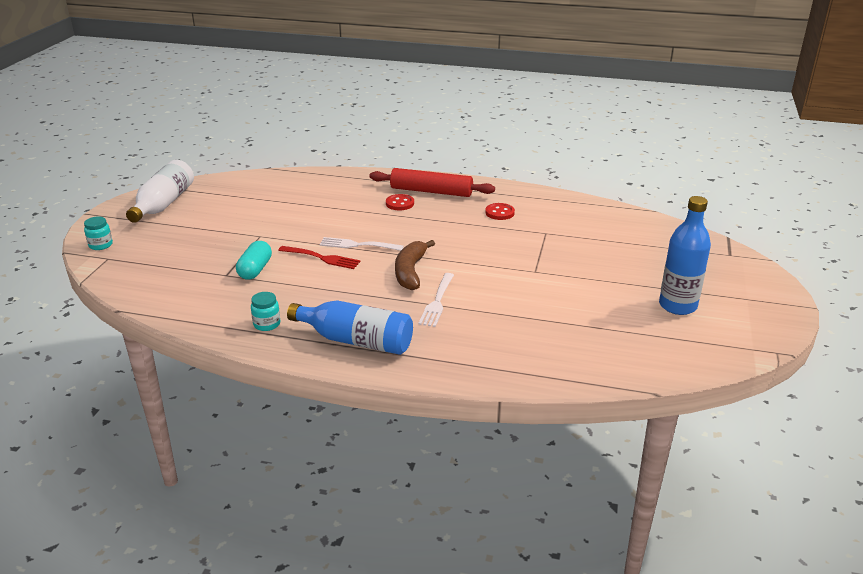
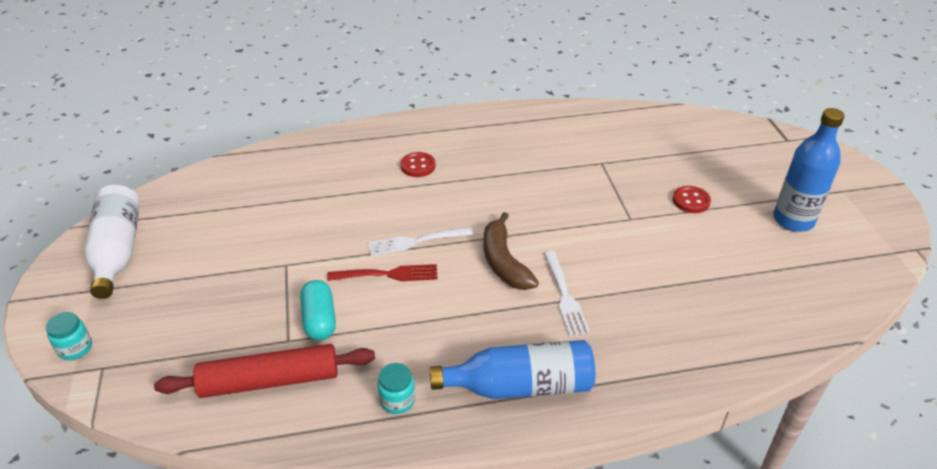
camera: 25 degrees left, 10 degrees up
red rolling pin [370,168,495,197] -> red rolling pin moved to [154,344,375,398]
red button [485,203,515,220] -> red button moved to [673,186,711,213]

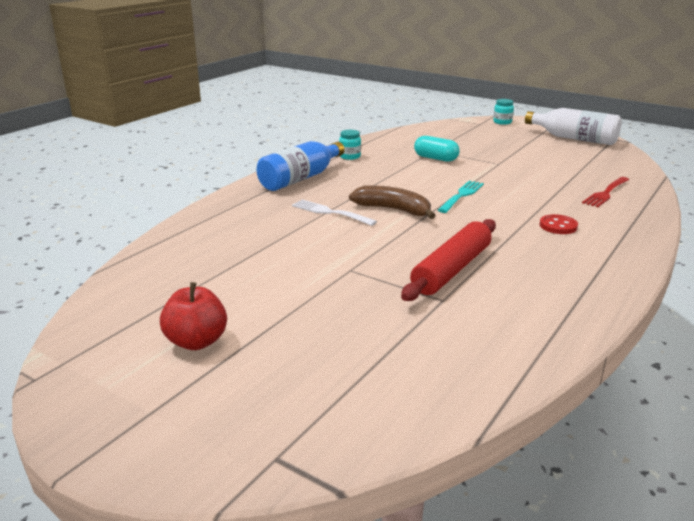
camera: 135 degrees right, 15 degrees down
red rolling pin [154,344,375,398] -> red rolling pin moved to [401,219,496,301]
red fork [327,264,438,281] -> red fork moved to [582,177,629,207]
white fork [368,227,473,256] -> turquoise fork [438,181,484,213]
red button [673,186,711,213] -> none
blue bottle [773,108,845,232] -> red apple [160,282,227,350]

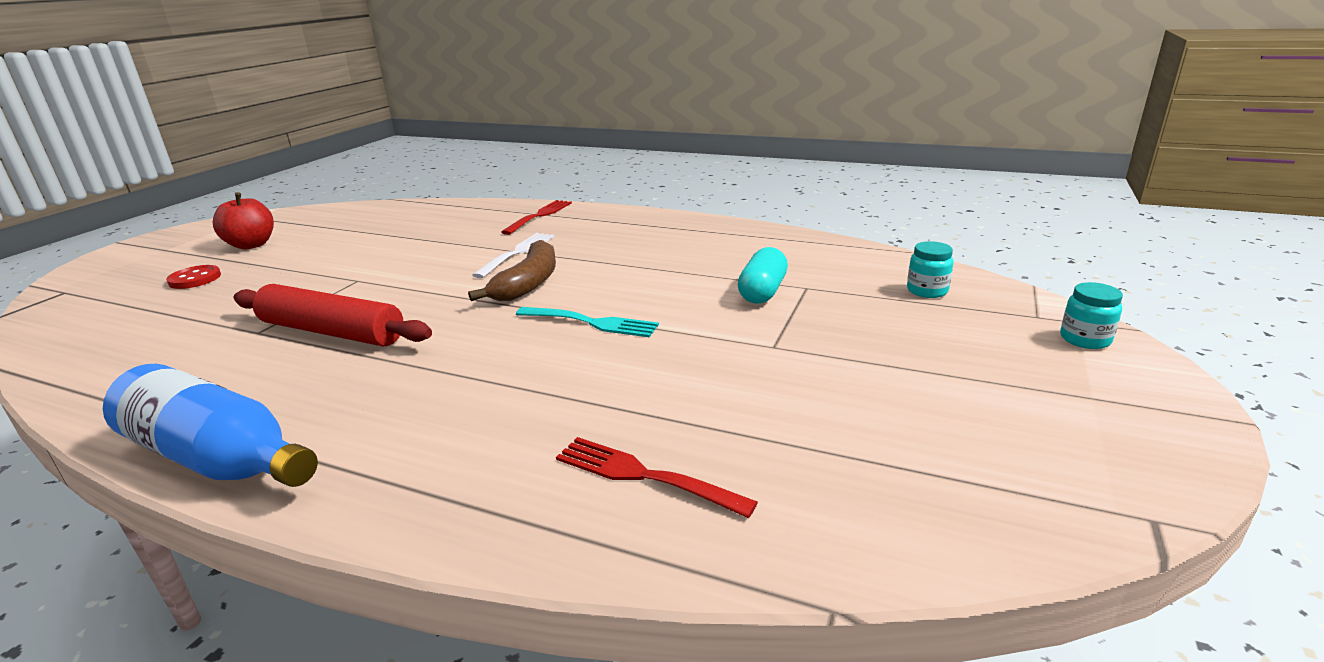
camera: 80 degrees right, 0 degrees up
blue bottle [257,141,345,191] -> blue bottle moved to [103,364,318,487]
turquoise jar [339,130,361,160] -> turquoise jar moved to [907,241,954,298]
white bottle [525,108,622,145] -> none
red button [539,214,578,234] -> red button moved to [166,265,221,289]
none -> red fork [501,200,572,235]

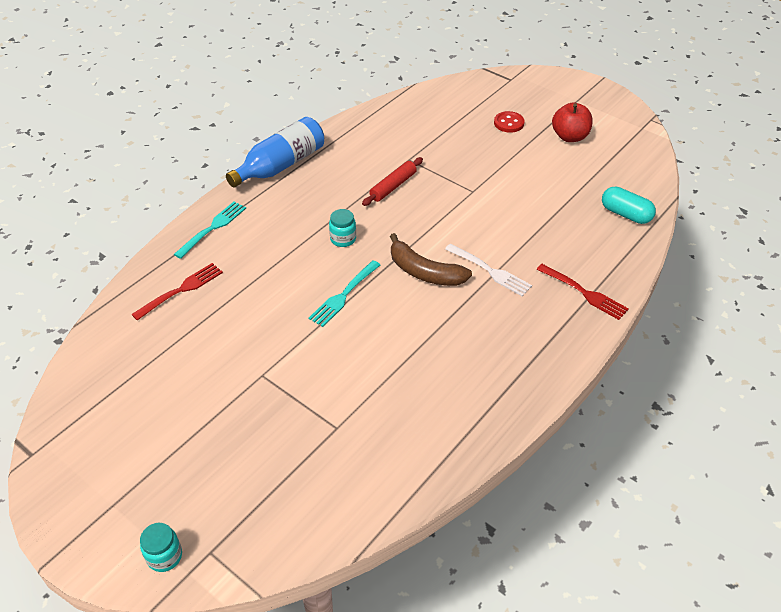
camera: 105 degrees right, 20 degrees up
red rolling pin [234,284,432,347] -> red rolling pin [362,157,423,206], size x0.61
turquoise capsule [738,247,788,304] -> turquoise capsule moved to [602,187,656,224]
turquoise jar [907,241,954,298] -> turquoise jar moved to [329,209,356,247]
none -> turquoise fork [174,202,246,259]

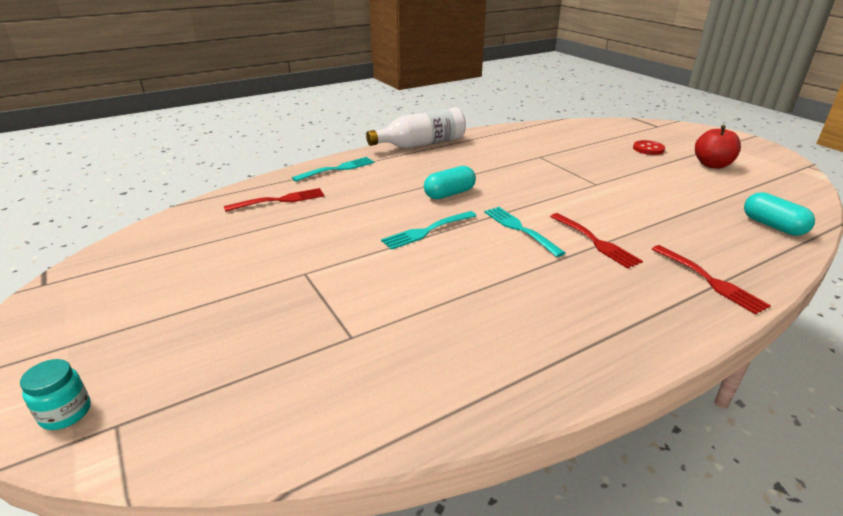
camera: 20 degrees right, 15 degrees down
blue bottle [226,117,324,187] -> white bottle [366,107,466,148]
turquoise jar [329,209,356,247] -> turquoise capsule [424,166,476,199]
red rolling pin [362,157,423,206] -> none
brown banana [390,233,472,286] -> turquoise fork [484,207,565,257]
white fork [445,244,532,296] -> red fork [550,213,643,269]

